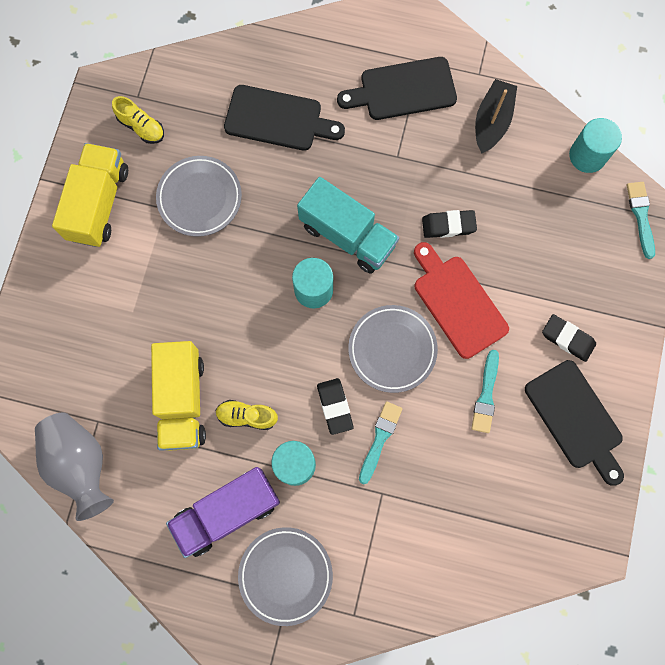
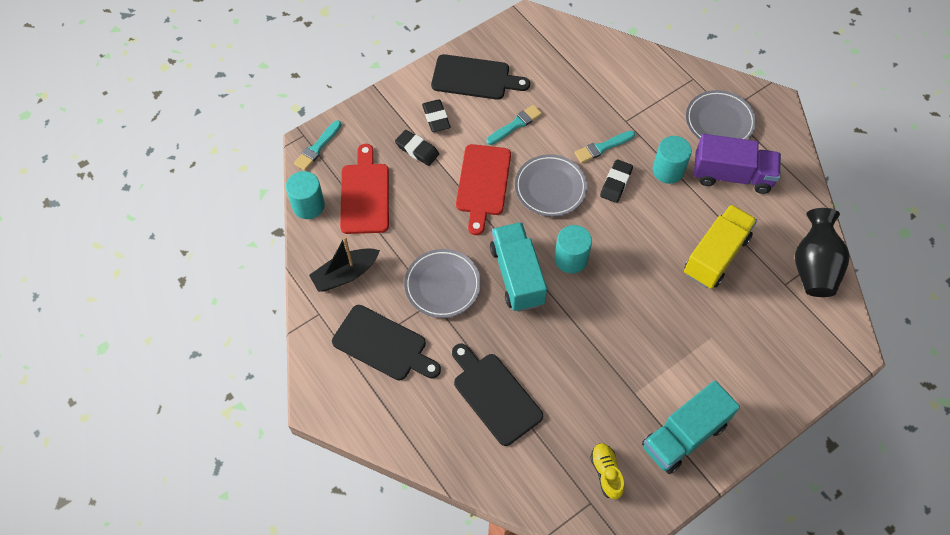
camera: 140 degrees left, 15 degrees down
grey vase [35,413,114,521] -> black vase [795,208,850,297]
yellow truck [52,143,128,247] -> turquoise truck [642,380,740,474]
grey plate [156,156,242,237] -> grey plate moved to [404,249,481,318]
yellow shoe [215,400,278,430] -> none
black eraser [422,210,477,238] -> black eraser moved to [395,130,439,166]
black cutting board [525,360,624,486] -> black cutting board turned 90 degrees clockwise [431,54,530,100]
none -> red cutting board [340,144,389,234]

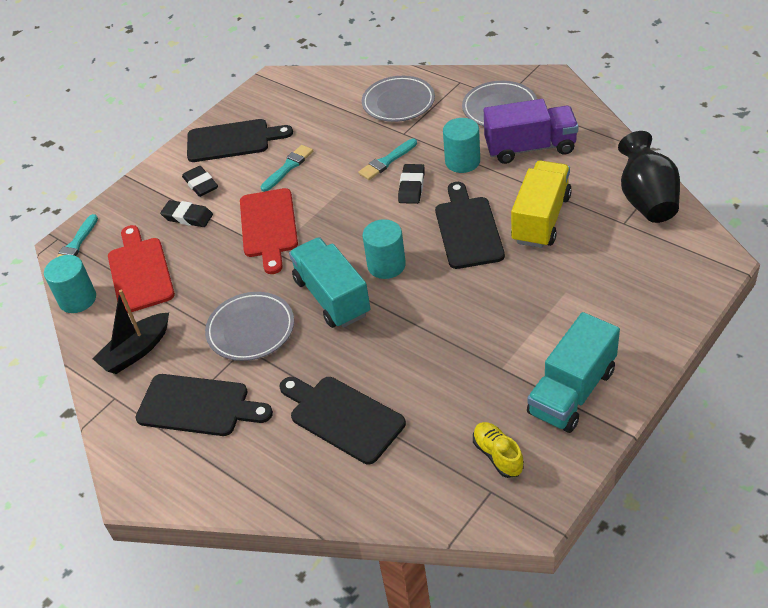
camera: 10 degrees left, 15 degrees down
grey plate [515,154,587,217] -> grey plate moved to [362,76,435,122]
none -> black cutting board [435,182,505,269]

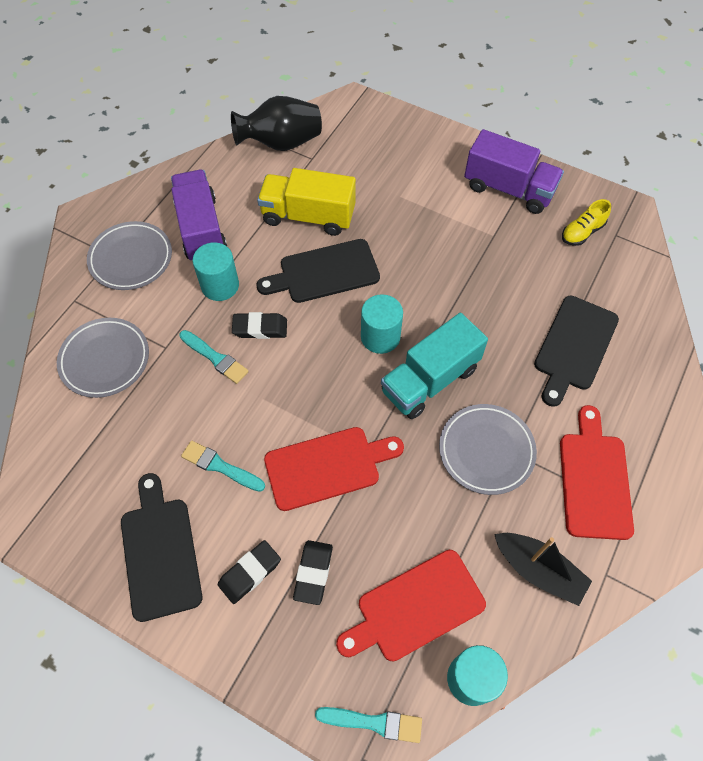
camera: 105 degrees left, 15 degrees up
black cutting board [135,374,273,436] -> red cutting board [560,405,634,540]
turquoise truck [527,312,620,433] -> purple truck [464,129,564,214]

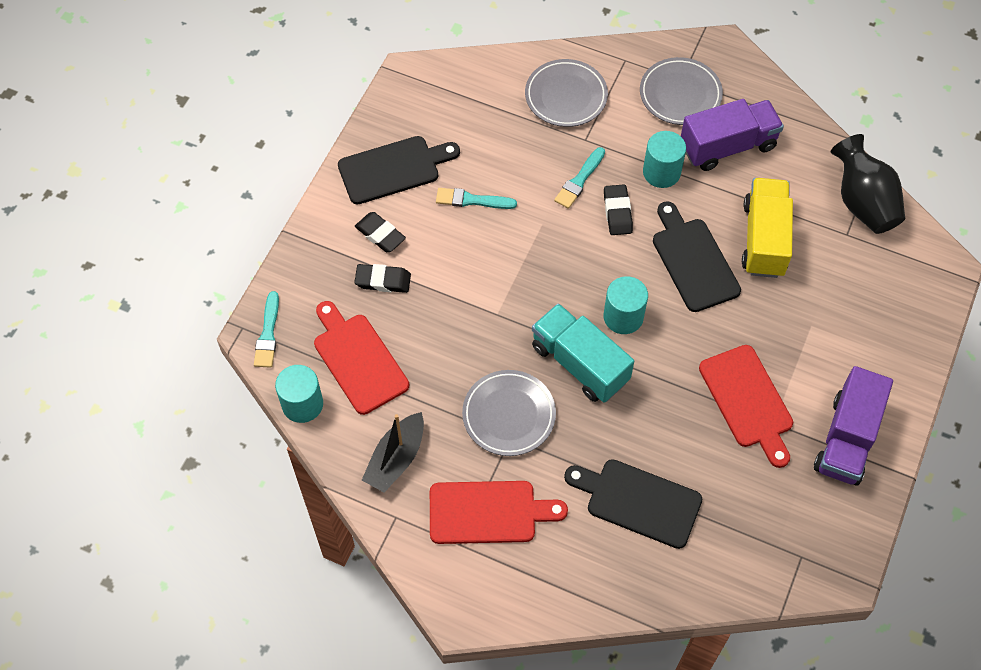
camera: 85 degrees right, 0 degrees up
turquoise brush [181,441,265,492] -> turquoise brush turned 105 degrees counterclockwise [436,188,517,209]
red cutting board [264,427,404,511] -> red cutting board moved to [699,345,793,468]
yellow shoe [562,199,611,246] -> none

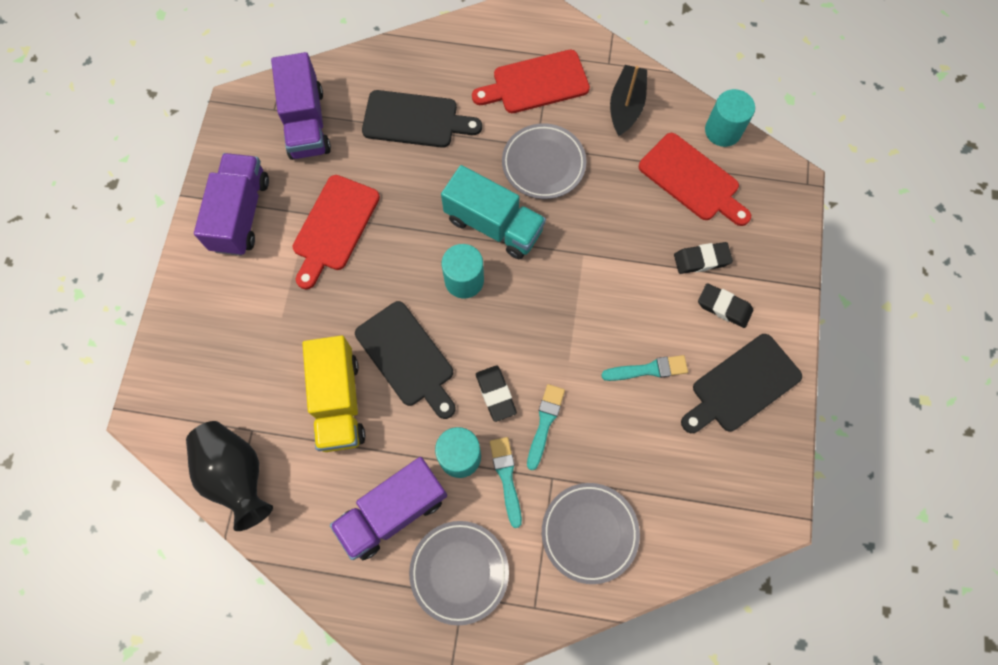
camera: 165 degrees right, 10 degrees up
turquoise brush [254,291,279,368] -> turquoise brush moved to [490,437,522,528]
red cutting board [699,345,793,468] -> red cutting board turned 120 degrees counterclockwise [292,175,380,289]
none -> purple truck [271,52,331,160]

